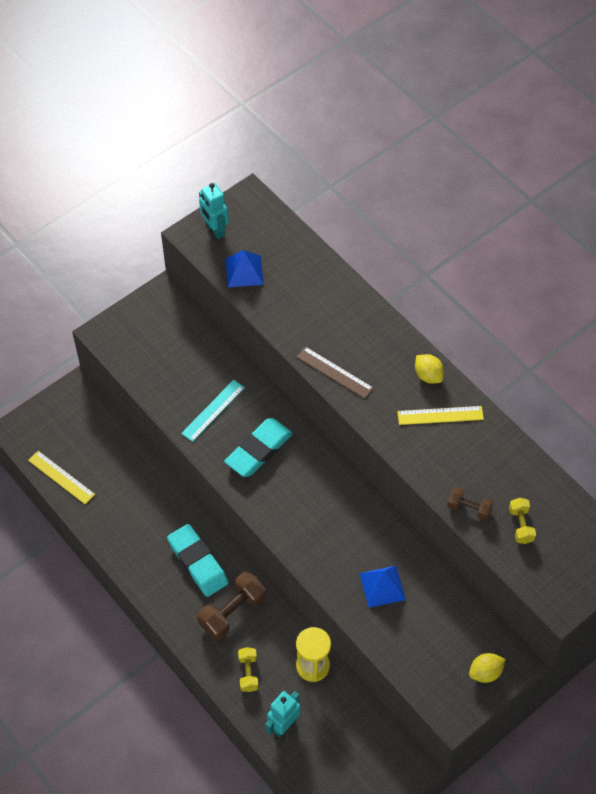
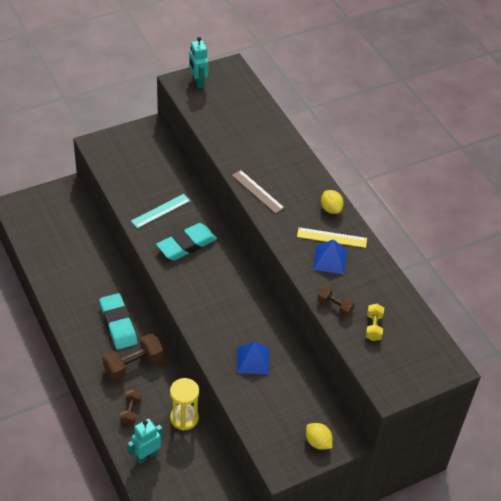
camera: 10 degrees right, 10 degrees down
yellow ruler [28,451,95,504] -> none
blue pyramid [226,250,264,287] -> blue pyramid moved to [313,239,347,274]
yellow dumbbell [238,647,258,692] -> brown dumbbell [120,389,142,425]
yellow lemon [469,653,506,683] -> yellow lemon turned 60 degrees clockwise [306,423,333,450]

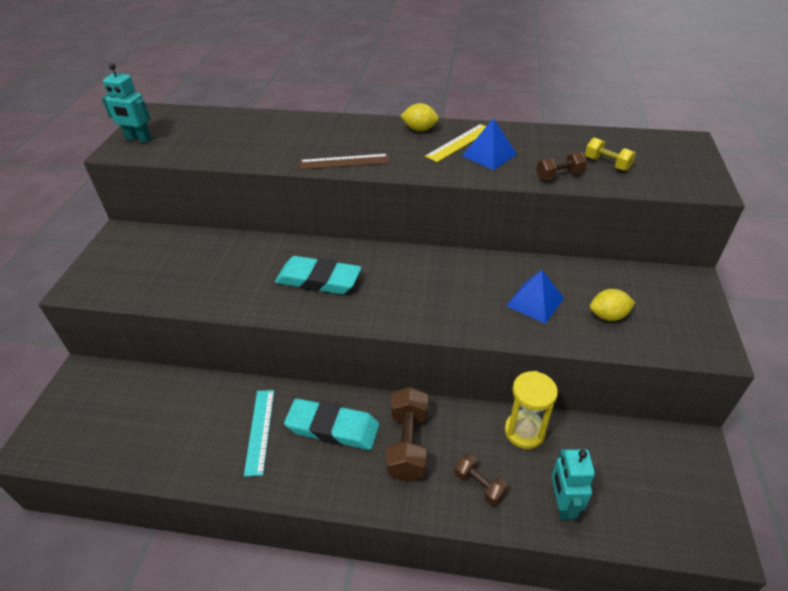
camera: 50 degrees left, 5 degrees down
turquoise ruler [131,194,190,228] -> turquoise ruler moved to [244,390,274,477]
turquoise eraser [156,223,217,260] -> turquoise eraser turned 75 degrees counterclockwise [275,256,361,294]
yellow lemon [306,423,333,450] -> yellow lemon moved to [590,289,635,321]

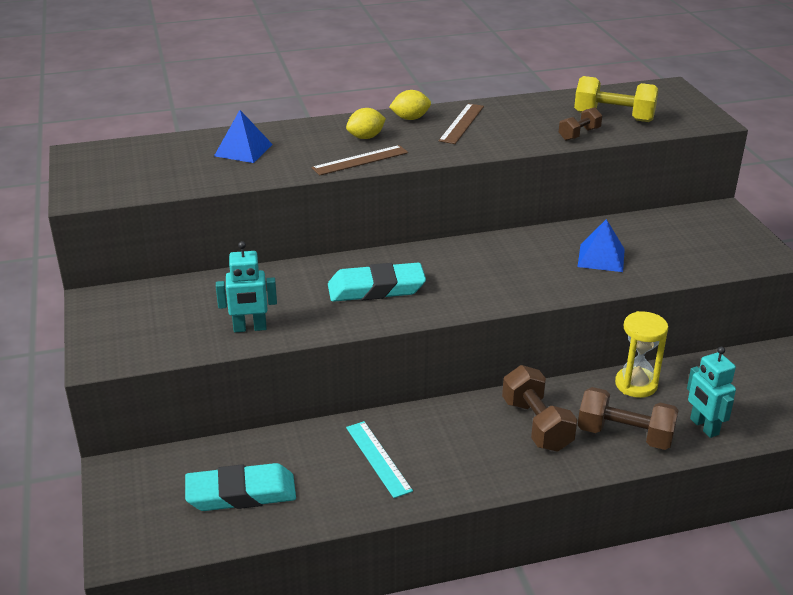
camera: 25 degrees left, 10 degrees down
turquoise robot [102,63,151,142] -> turquoise robot moved to [216,241,277,332]
turquoise eraser [284,398,380,450] -> turquoise eraser moved to [185,463,296,511]
yellow ruler [425,124,486,162] -> brown ruler [439,103,484,144]
brown dumbbell [454,454,508,506] -> brown dumbbell [578,387,679,450], size x1.73
blue pyramid [462,118,517,170] -> blue pyramid moved to [214,110,273,163]
yellow dumbbell [585,138,636,171] -> yellow dumbbell [574,76,658,122], size x1.73
yellow lemon [590,289,635,321] -> yellow lemon moved to [346,108,386,139]

